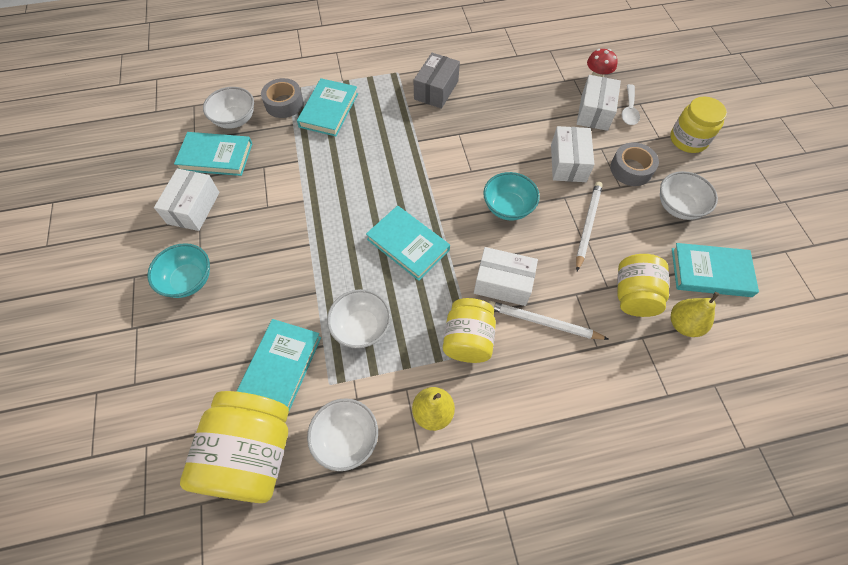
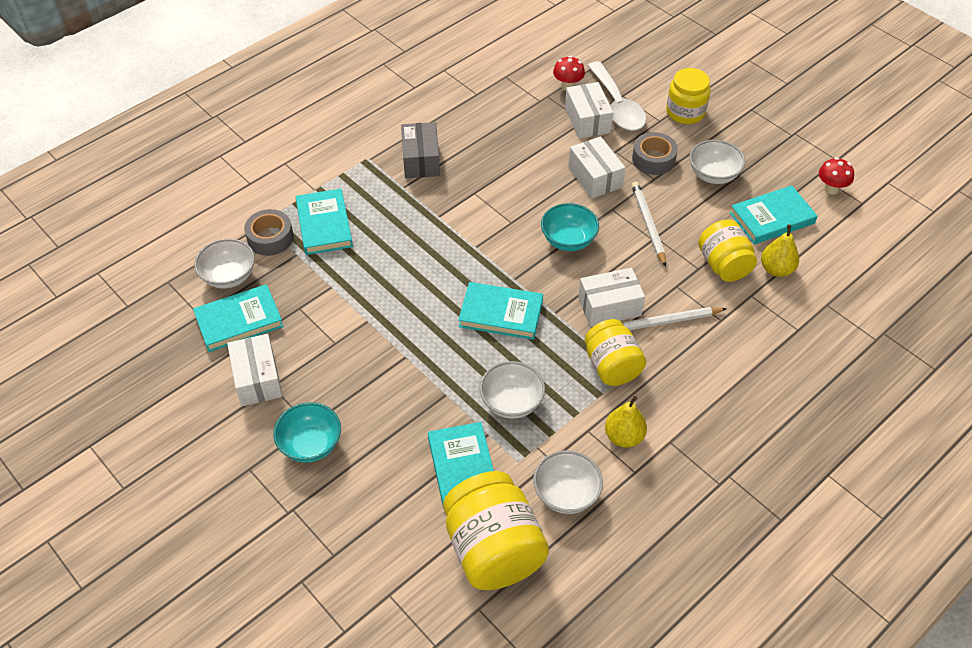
camera: 30 degrees left, 10 degrees down
white spoon [622,84,640,125] -> white spoon [587,61,646,131], size x1.77
none -> red mushroom [819,157,854,195]

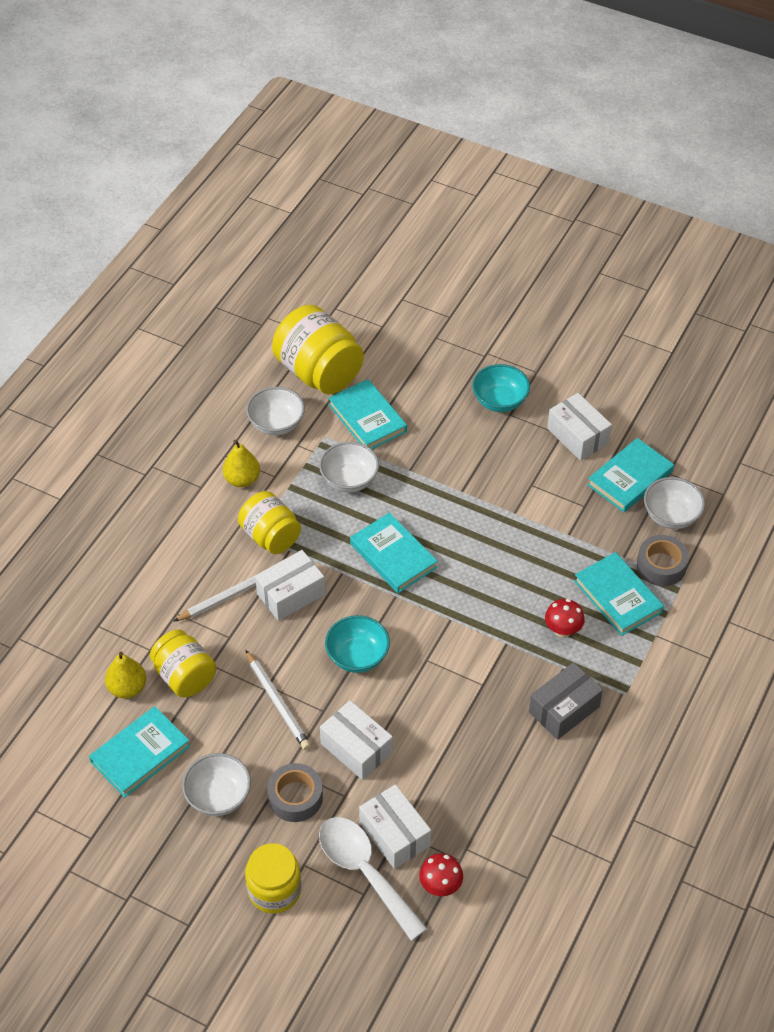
camera: 160 degrees right, 0 degrees up
grey box [401,122,440,178] -> grey box turned 75 degrees clockwise [529,662,603,740]
turquoise book [458,282,543,340] -> turquoise book turned 60 degrees clockwise [350,512,438,593]
red mushroom [819,157,854,195] -> red mushroom moved to [545,599,585,638]

